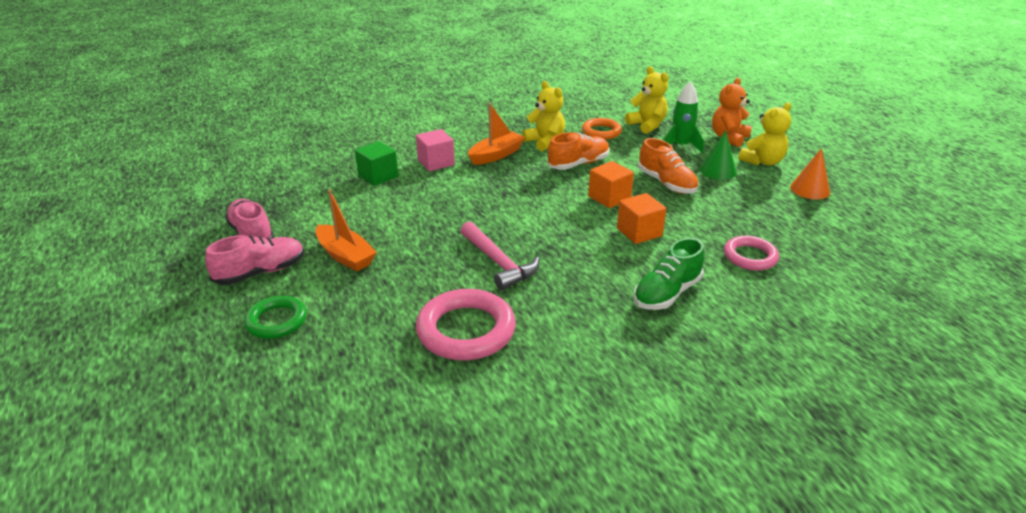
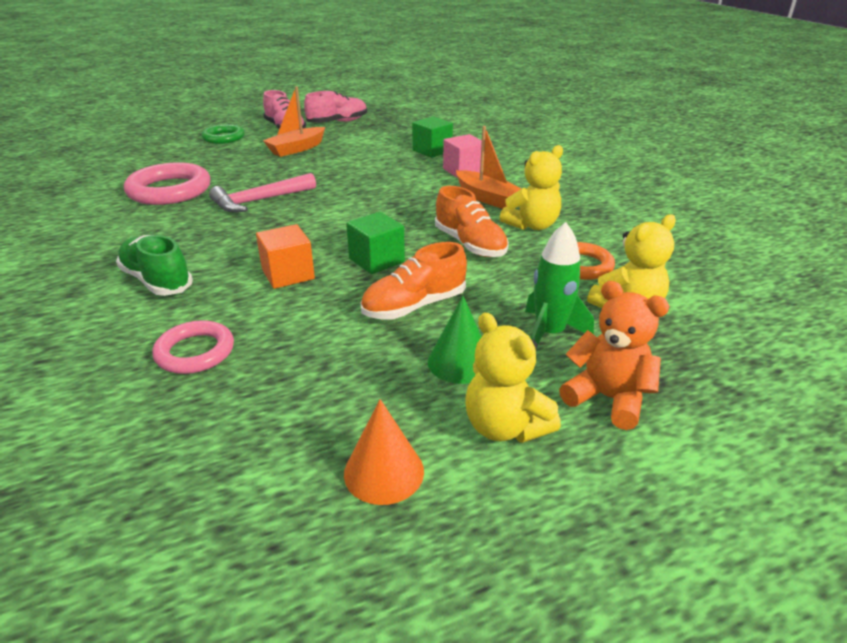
camera: 90 degrees right, 0 degrees up
orange cube [588,161,634,208] -> green cube [346,212,405,274]

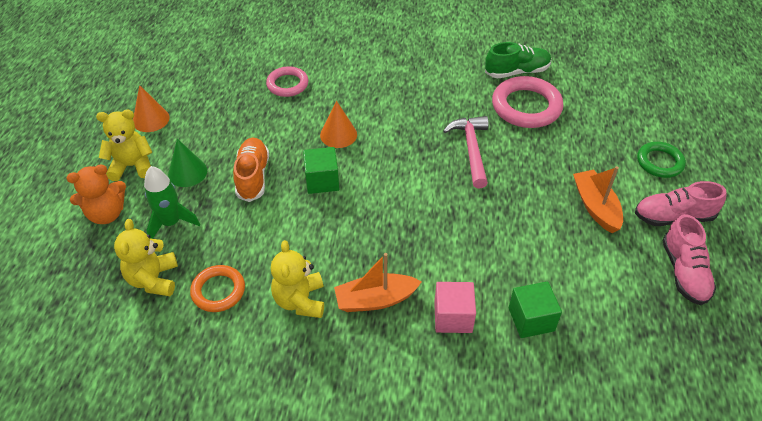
camera: 120 degrees right, 15 degrees up
green shoe [116,235,193,296] -> green shoe moved to [485,42,551,78]
orange cube [256,224,315,289] -> orange cone [320,101,357,148]
orange shoe [435,186,509,257] -> none

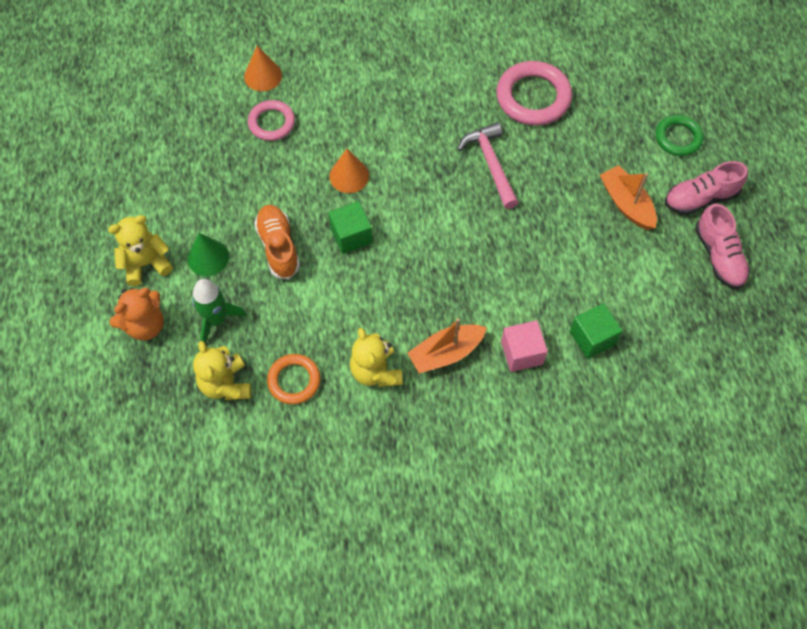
camera: 15 degrees left, 15 degrees up
orange cone [133,85,169,132] -> orange cone moved to [244,46,282,91]
green shoe [485,42,551,78] -> none

